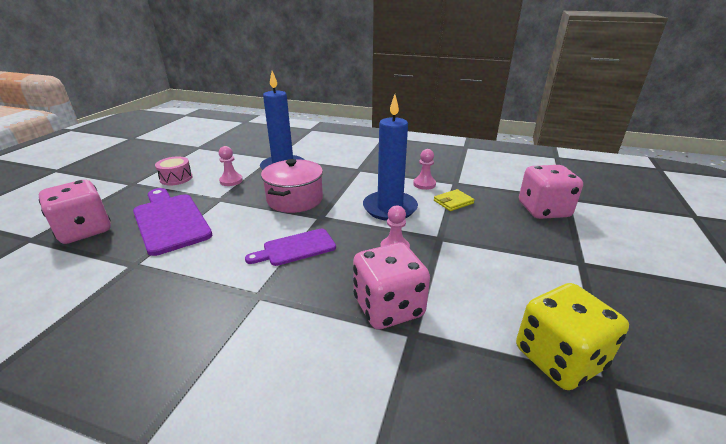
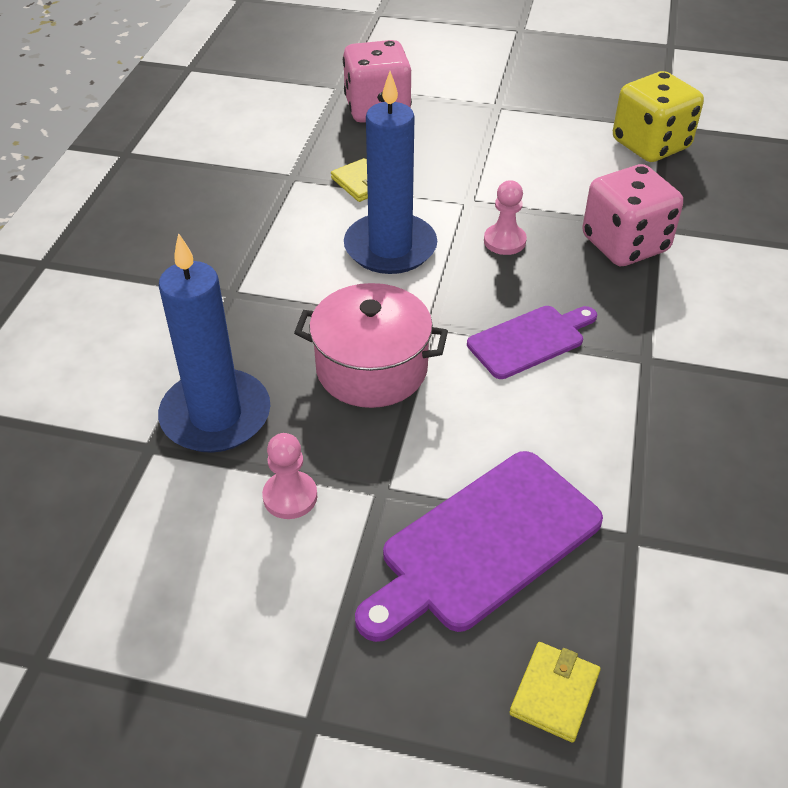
camera: 95 degrees left, 15 degrees up
pink dice [39,180,111,244] -> yellow wallet [509,642,600,743]
pink drum [155,156,192,186] -> none
purple cutting board [245,229,336,266] -> purple cutting board turned 90 degrees counterclockwise [467,306,597,379]
pink pawn [413,149,436,190] -> none

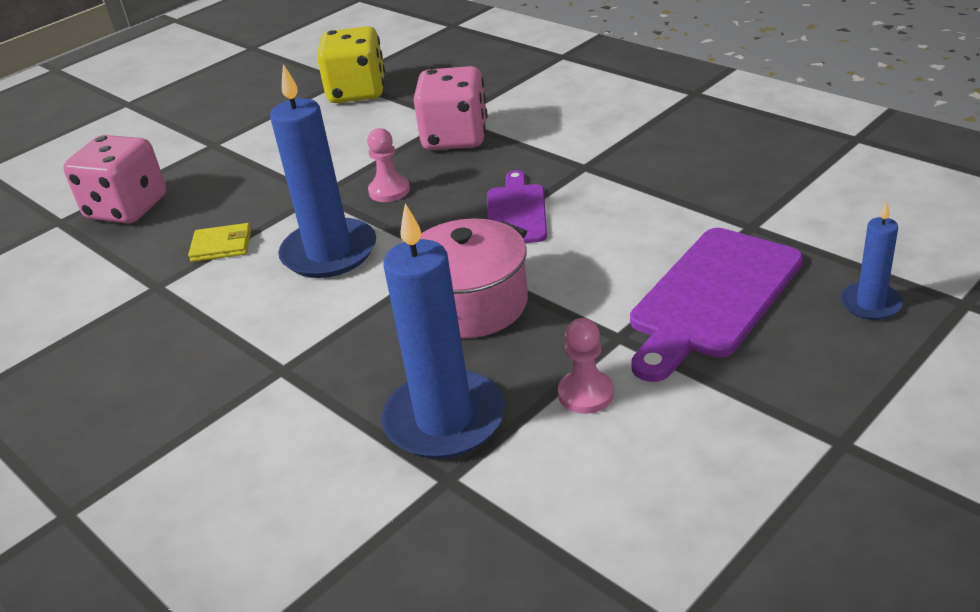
camera: 55 degrees left, 10 degrees down
purple cutting board [355,451,603,642] -> purple cutting board turned 45 degrees clockwise [630,228,803,382]
yellow wallet [509,642,600,743] -> blue candle [840,201,903,320]

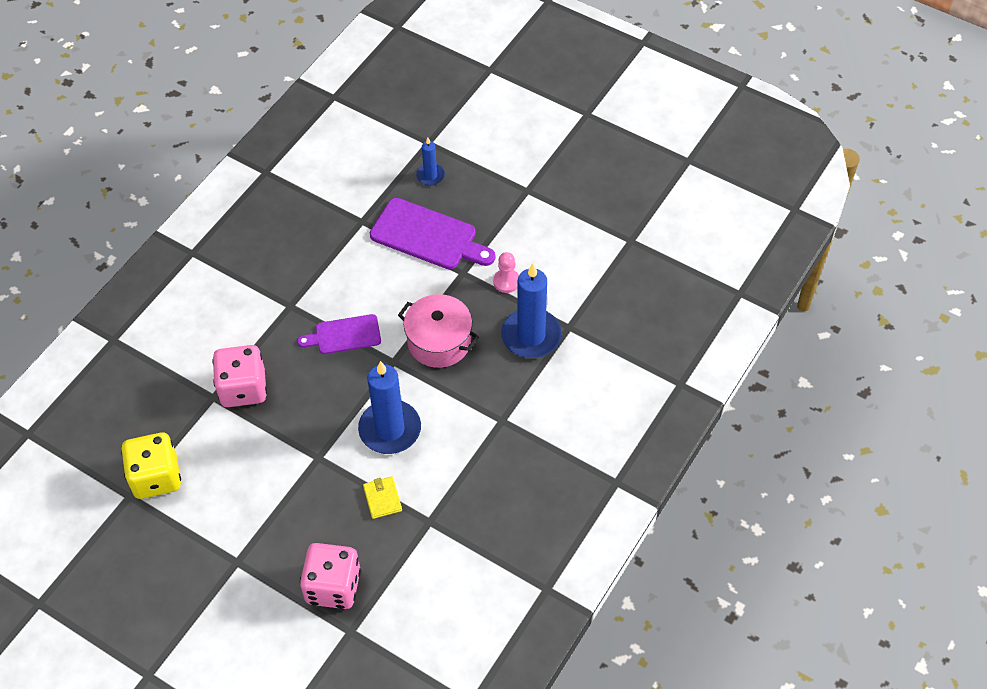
camera: 105 degrees left, 20 degrees up
pink pawn [367,128,410,202] -> none

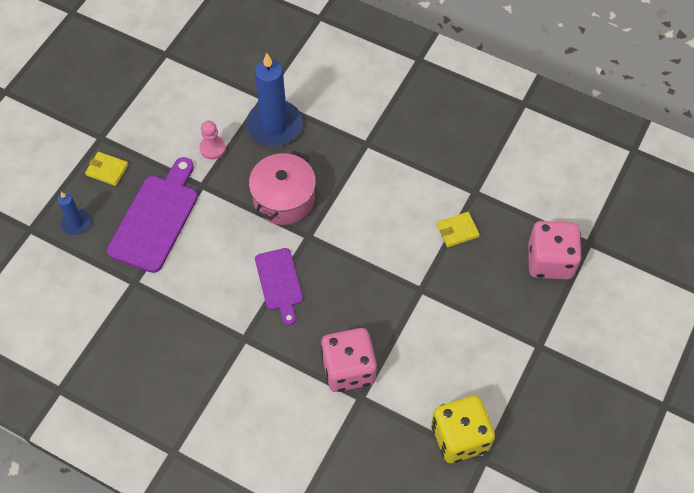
camera: 95 degrees left, 5 degrees up
blue candle [358,361,421,454] -> none
none -> yellow wallet [85,152,129,186]

